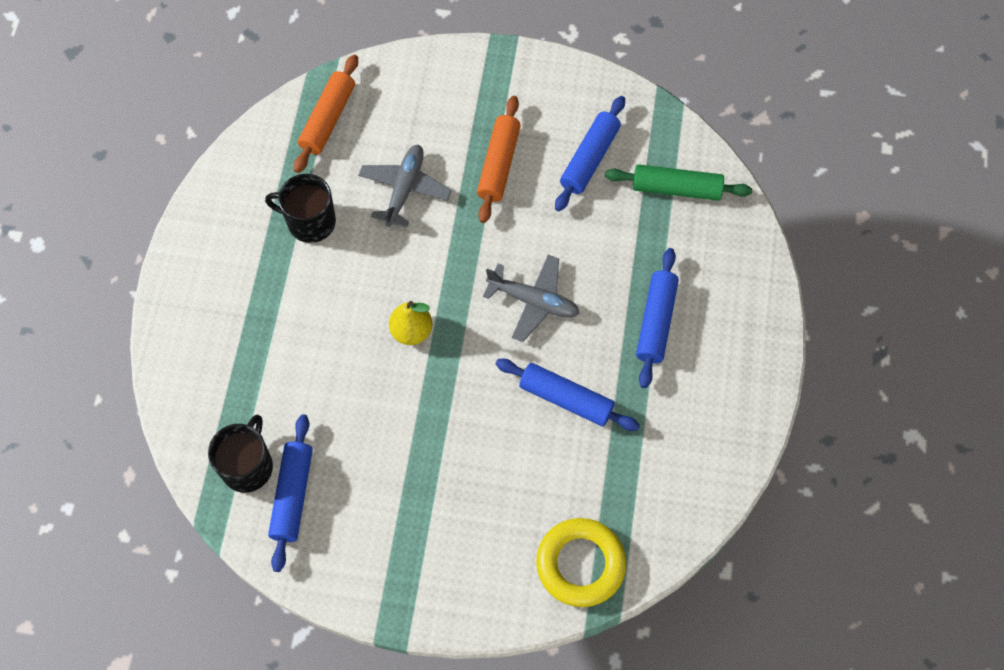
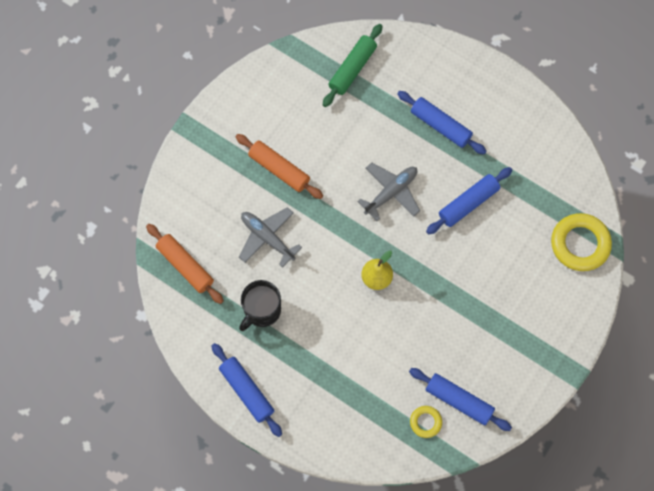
camera: 65 degrees left, 5 degrees up
black mug [208,415,273,493] -> yellow ring [410,406,442,438]
blue rolling pin [555,96,625,211] -> blue rolling pin moved to [211,343,282,437]

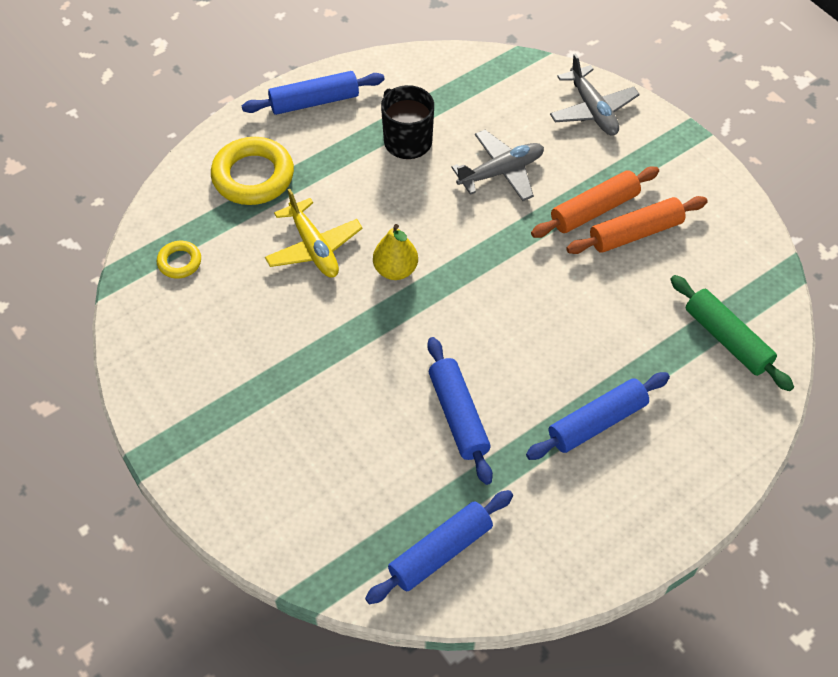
camera: 110 degrees right, 15 degrees down
orange rolling pin [146,224,224,304] -> orange rolling pin moved to [566,196,708,254]
grey plane [357,163,420,221] -> grey plane moved to [550,53,640,136]
blue rolling pin [409,368,512,431] -> blue rolling pin moved to [365,490,513,604]
yellow ring [551,213,612,271] -> yellow ring moved to [211,137,294,205]
none -> yellow plane [265,189,363,277]

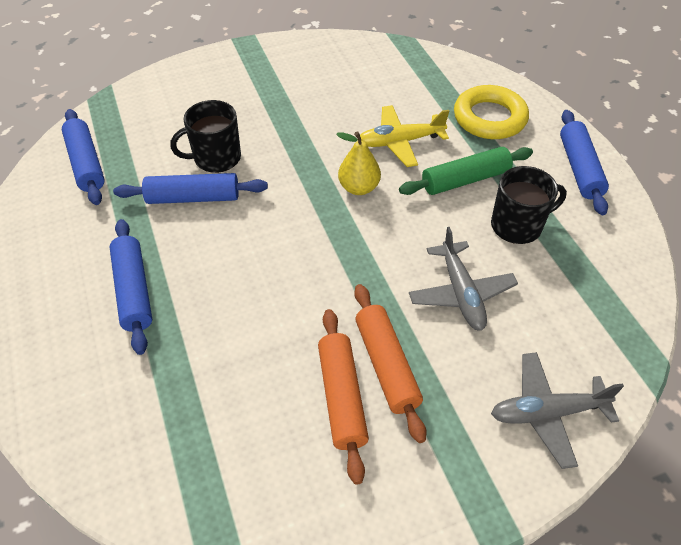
camera: 105 degrees right, 5 degrees down
yellow ring [157,241,201,278] -> none
green rolling pin [670,275,794,391] -> green rolling pin moved to [399,147,533,195]
none -> black mug [170,100,241,173]

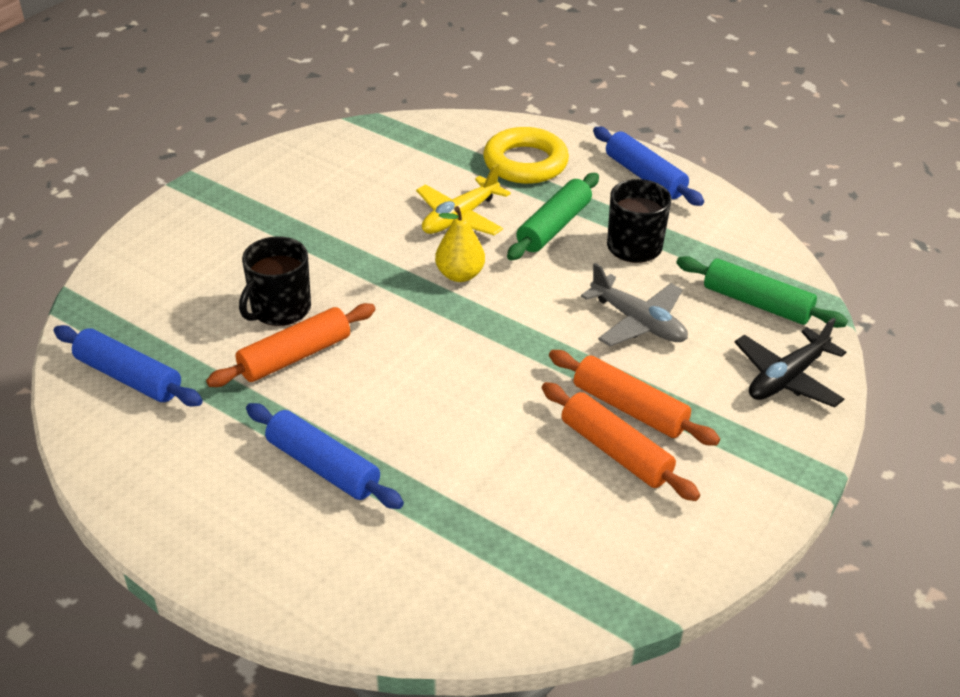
camera: 35 degrees left, 10 degrees down
blue rolling pin [113,173,268,204] -> orange rolling pin [206,303,376,387]
grey plane [491,352,624,469] -> black plane [734,318,846,407]
none -> green rolling pin [676,256,848,328]

